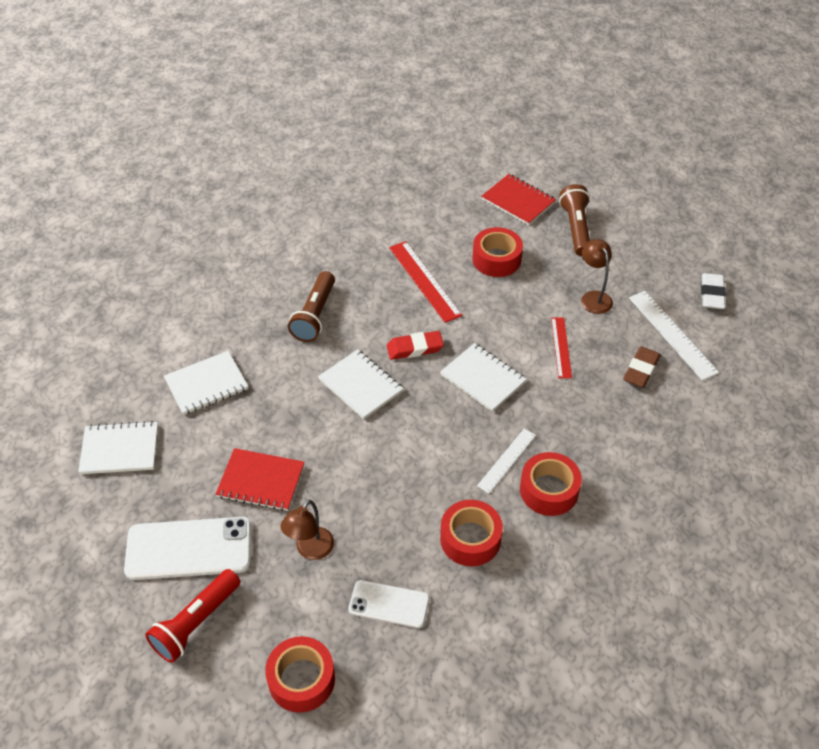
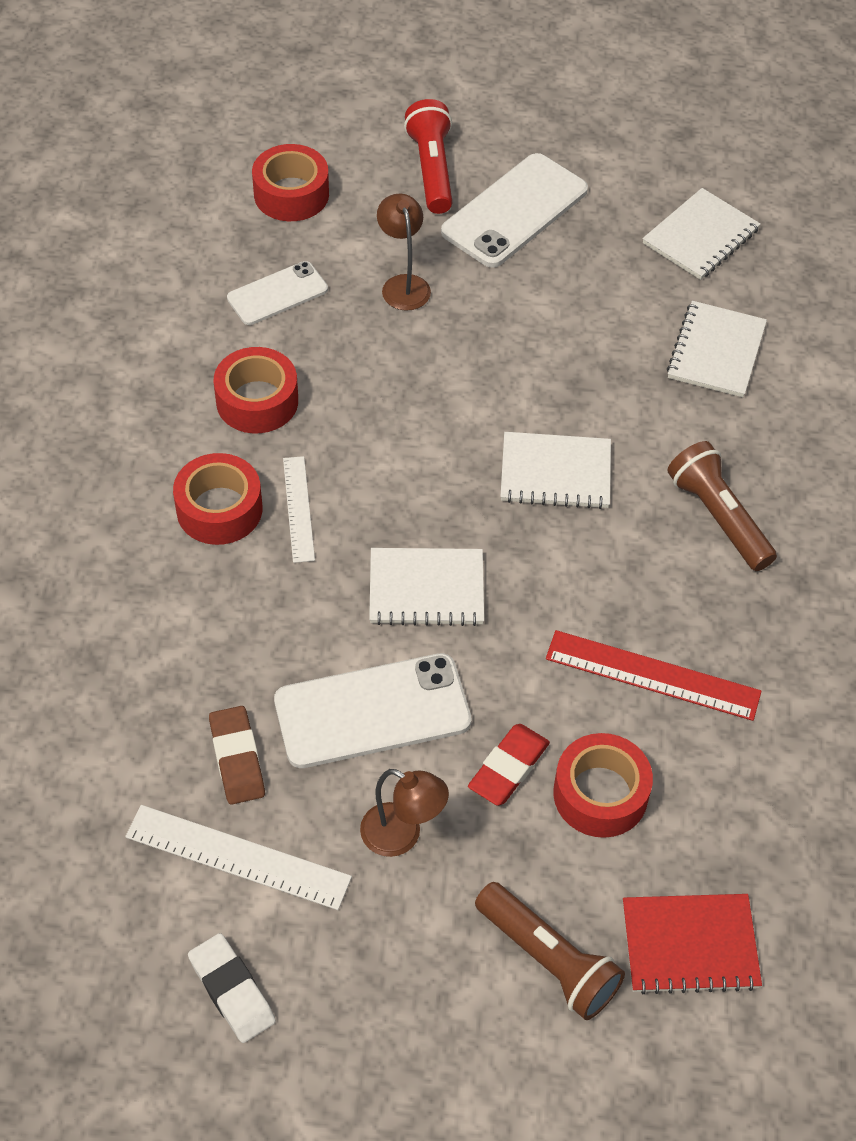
camera: 135 degrees right, 5 degrees up
red notebook [216,448,304,511] -> none
red eraser [387,331,444,360] -> red eraser moved to [468,724,550,806]
red ruler [551,318,572,378] -> white phone [274,653,471,768]

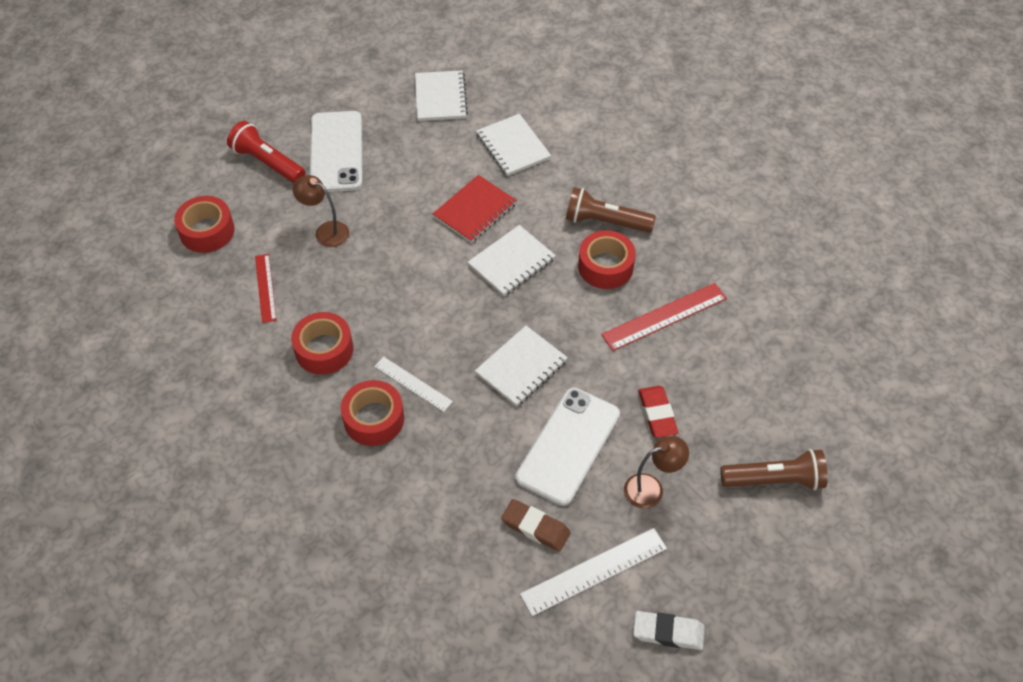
camera: 45 degrees left, 0 degrees up
white phone [227,261,328,325] -> red ruler [255,254,277,323]
red tape [553,733,653,838] -> red tape moved to [578,230,636,289]
red notebook [623,894,762,994] -> red notebook moved to [433,175,517,243]

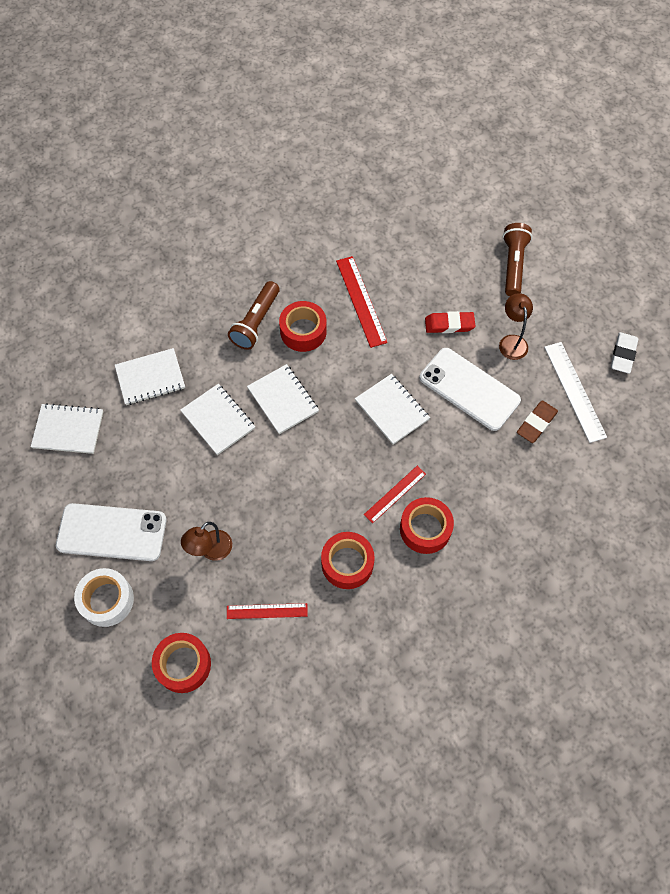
camera: 80 degrees left, 10 degrees up
red flashlight [227,121,305,183] -> white tape [74,568,134,627]
white ruler [374,357,453,412] -> red ruler [364,466,426,523]
red notebook [433,175,517,243] -> white notebook [180,384,255,455]

